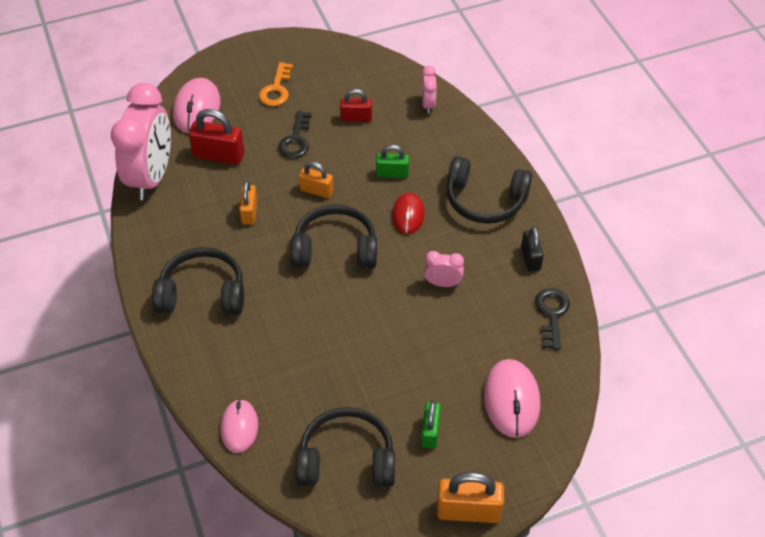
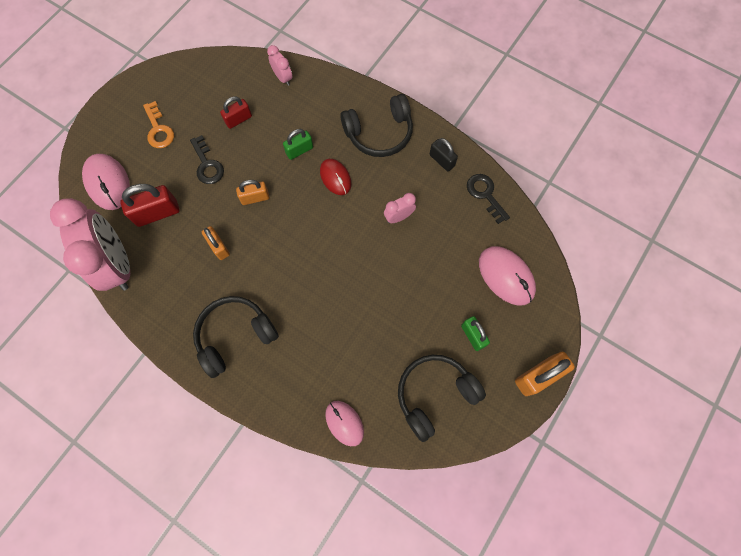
camera: 35 degrees left, 20 degrees up
black headphones [290,204,377,268] -> none

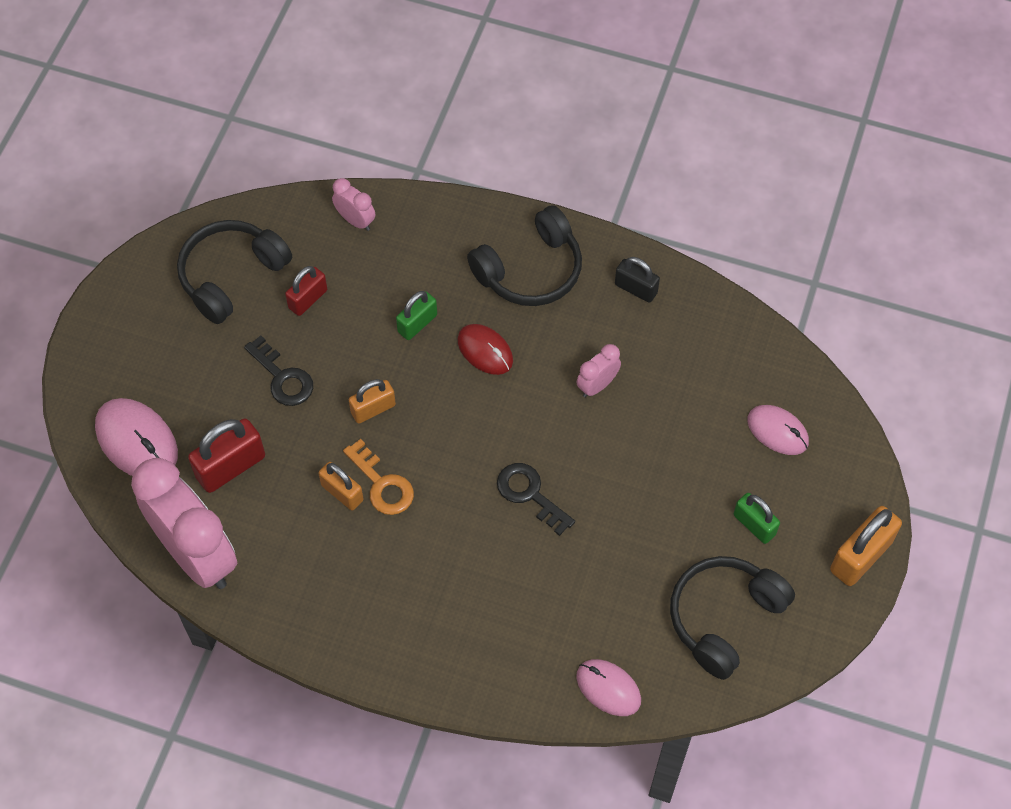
camera: 15 degrees left, 10 degrees down
orange key [143,101,174,148] -> orange key moved to [343,439,414,515]
black headphones [193,296,279,378] -> black headphones moved to [177,220,292,324]
black key [467,174,510,224] -> black key moved to [497,463,575,536]
pink mouse [479,246,536,306] -> pink mouse [747,405,809,455], size x0.66

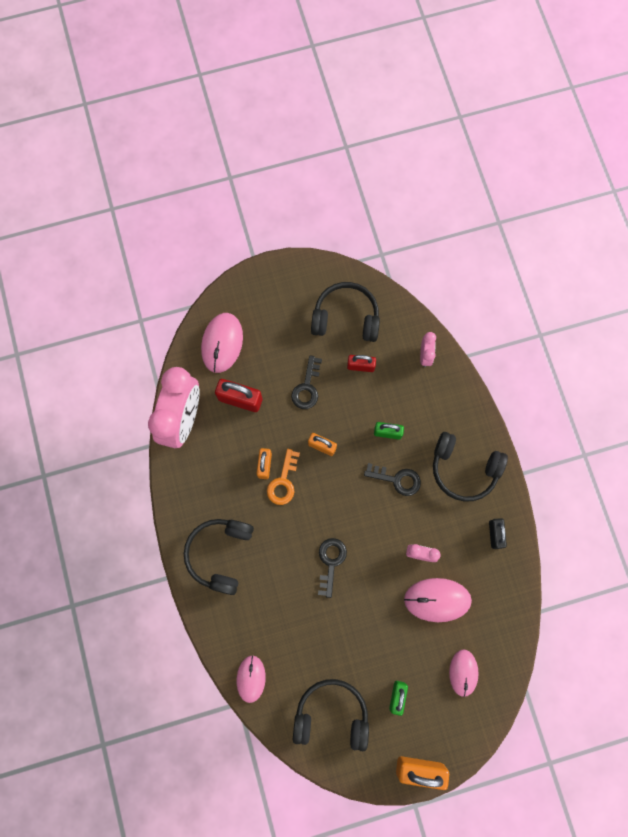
camera: 55 degrees right, 15 degrees up
red mouse [458,324,513,375] -> black key [364,463,421,496]
none -> black headphones [184,519,254,595]
none -> pink mouse [404,578,472,622]

